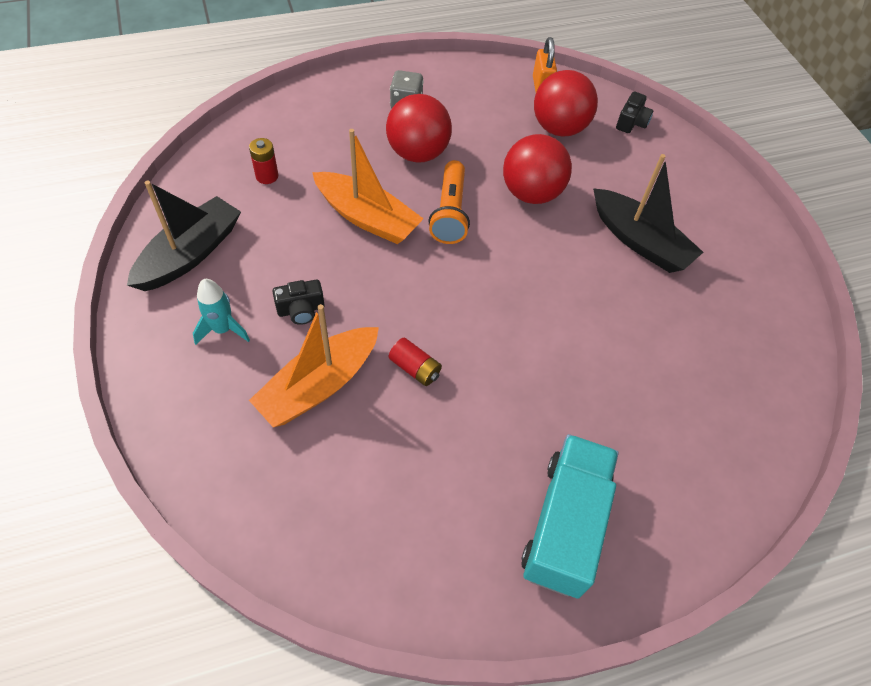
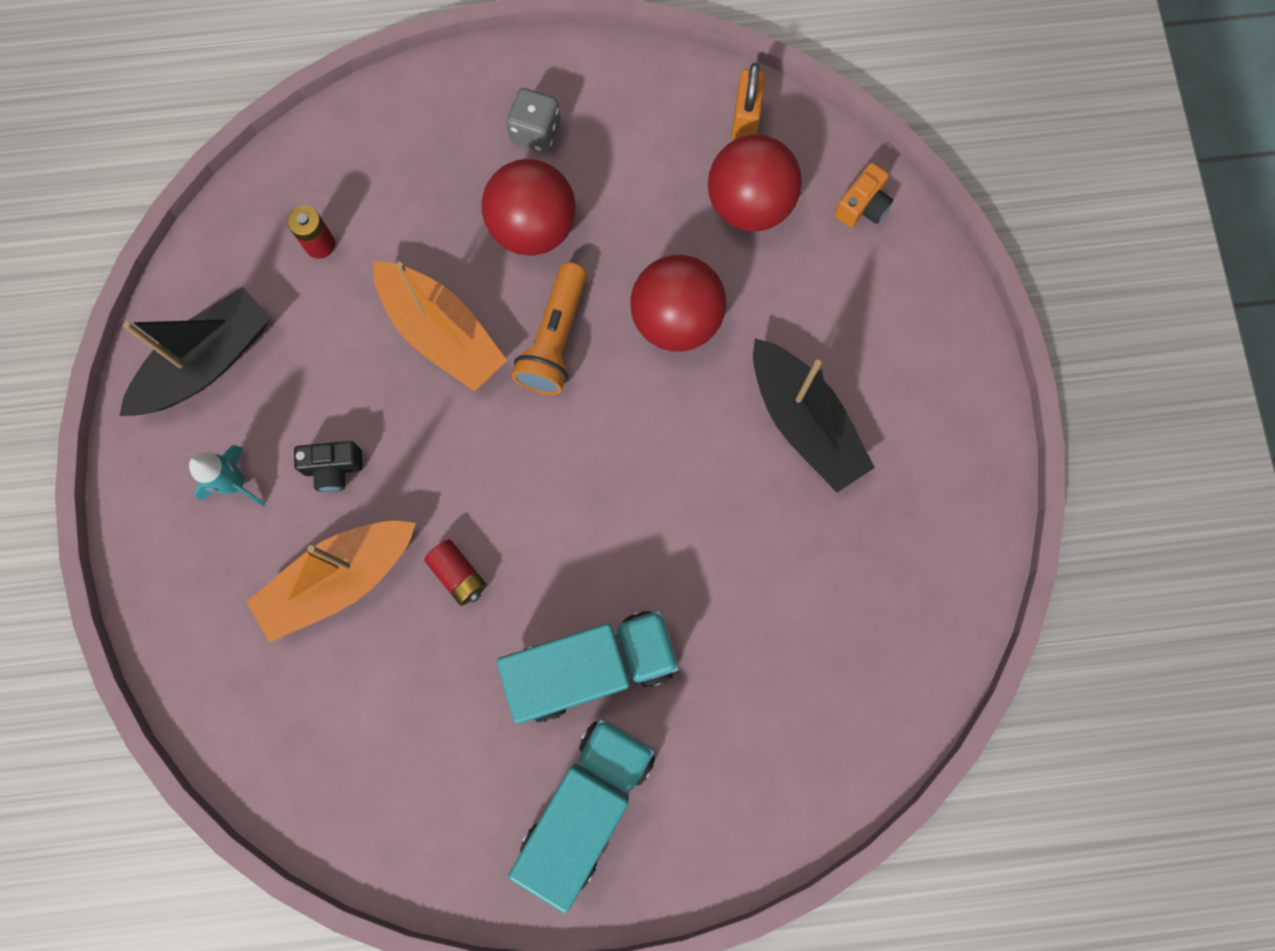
camera: 15 degrees right, 20 degrees up
black camera [616,92,653,133] -> orange camera [834,163,893,227]
none -> turquoise truck [497,611,679,723]

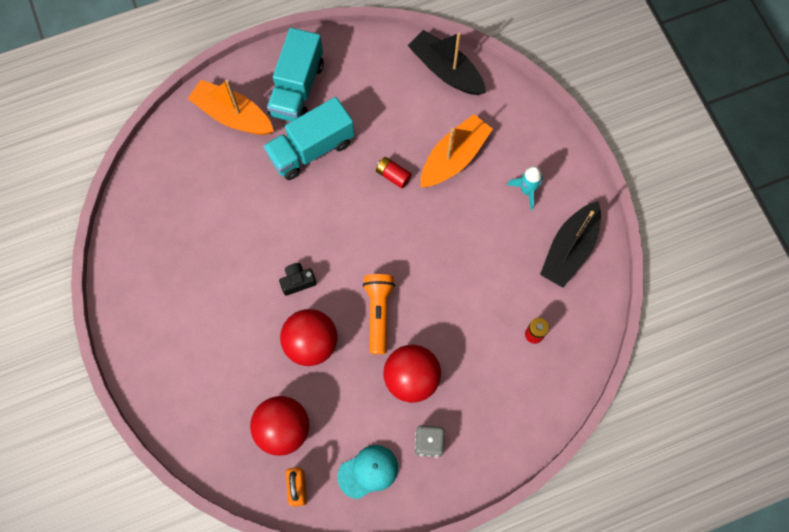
camera: 165 degrees right, 5 degrees down
black camera [294,441,363,492] -> black camera moved to [279,263,317,296]
orange boat [373,261,507,392] -> orange boat moved to [187,80,274,135]
black boat [753,338,875,492] -> black boat moved to [407,30,486,95]
orange camera [834,163,893,227] -> none
none -> turquoise cap [337,445,398,499]

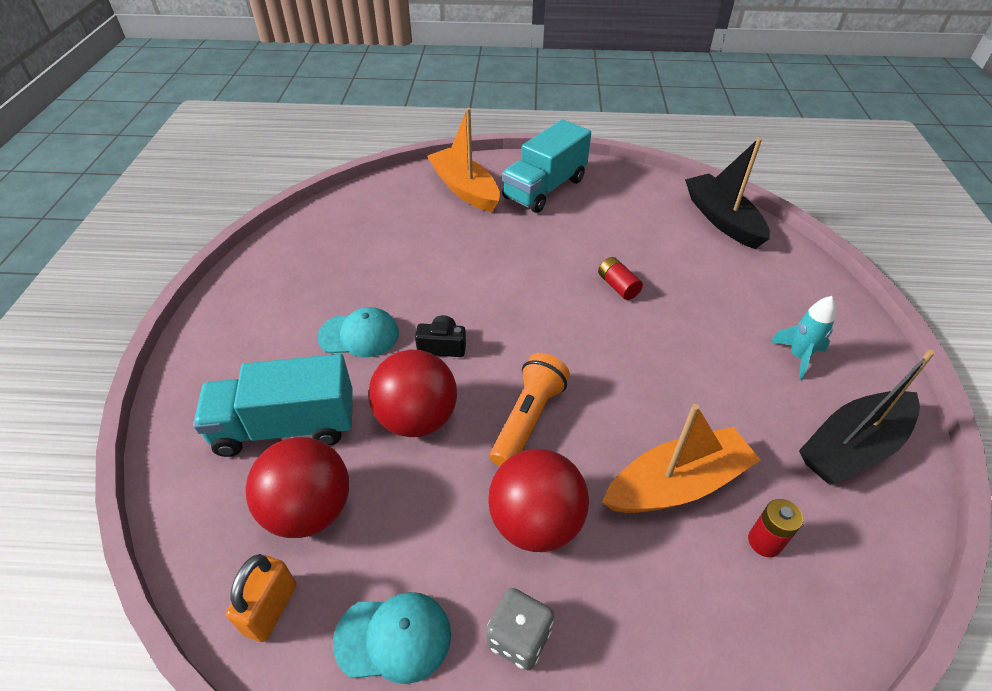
camera: 25 degrees right, 25 degrees down
turquoise truck [263,97,355,180] -> turquoise truck moved to [193,354,353,457]
orange boat [421,114,493,187] -> orange boat moved to [602,404,761,513]
none -> turquoise cap [317,307,399,357]

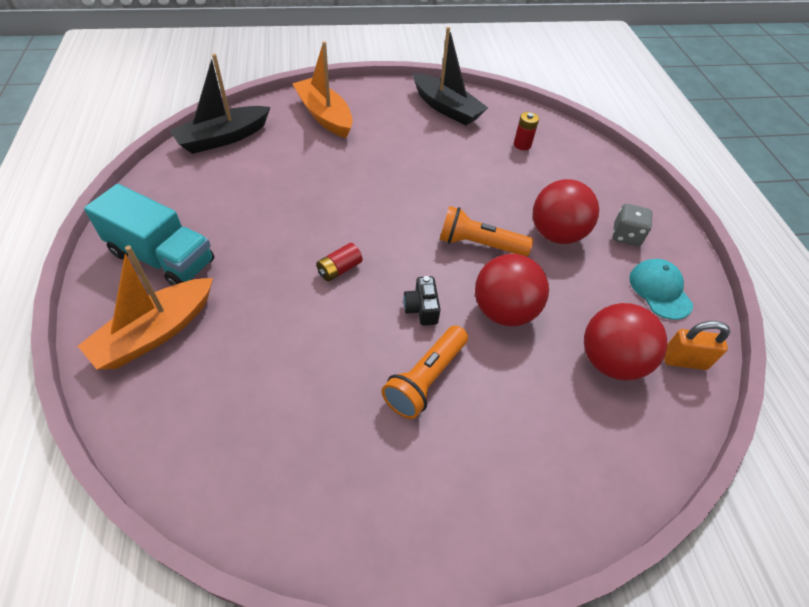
camera: 105 degrees left, 5 degrees up
turquoise truck [193,354,353,457] -> none
turquoise cap [317,307,399,357] -> orange flashlight [382,325,468,419]
red battery [598,257,643,300] -> red battery moved to [316,243,362,281]
orange boat [602,404,761,513] -> orange boat moved to [293,41,353,138]
turquoise rocket [770,296,836,380] -> none

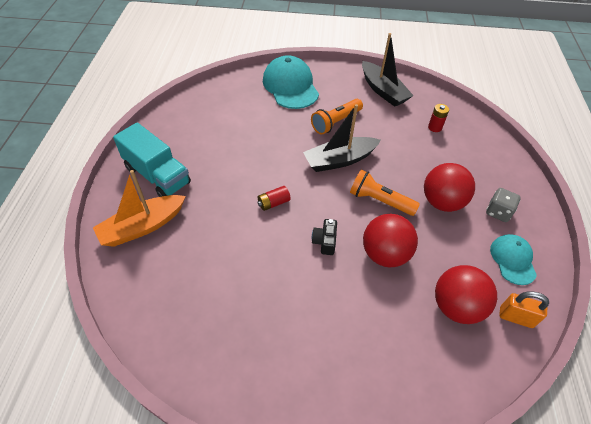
camera: 15 degrees right, 0 degrees up
black boat [169,53,271,154] -> black boat moved to [303,104,381,172]
orange boat [293,41,353,138] -> turquoise cap [263,55,319,109]
orange flashlight [382,325,468,419] -> orange flashlight moved to [311,99,363,134]

